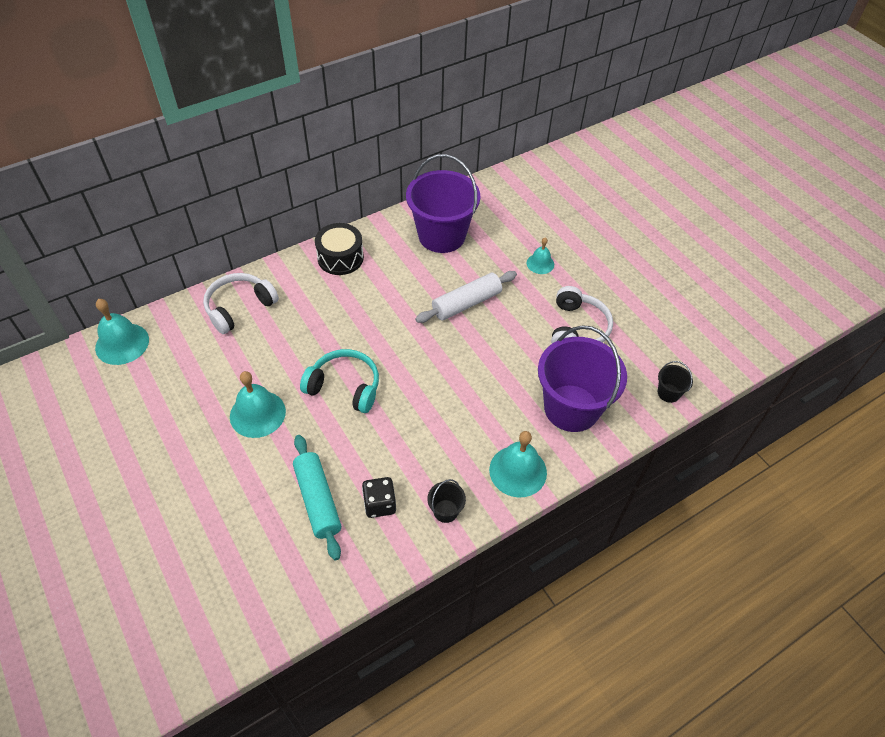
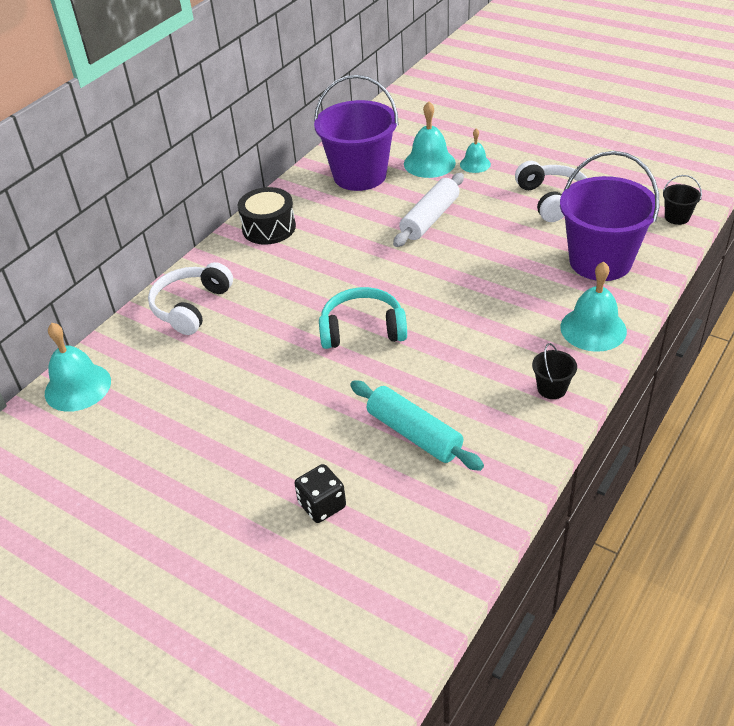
camera: 20 degrees left, 10 degrees down
turquoise bell [230,371,286,438] -> turquoise bell moved to [404,101,456,178]
black dice [362,477,396,518] -> black dice moved to [294,464,346,523]

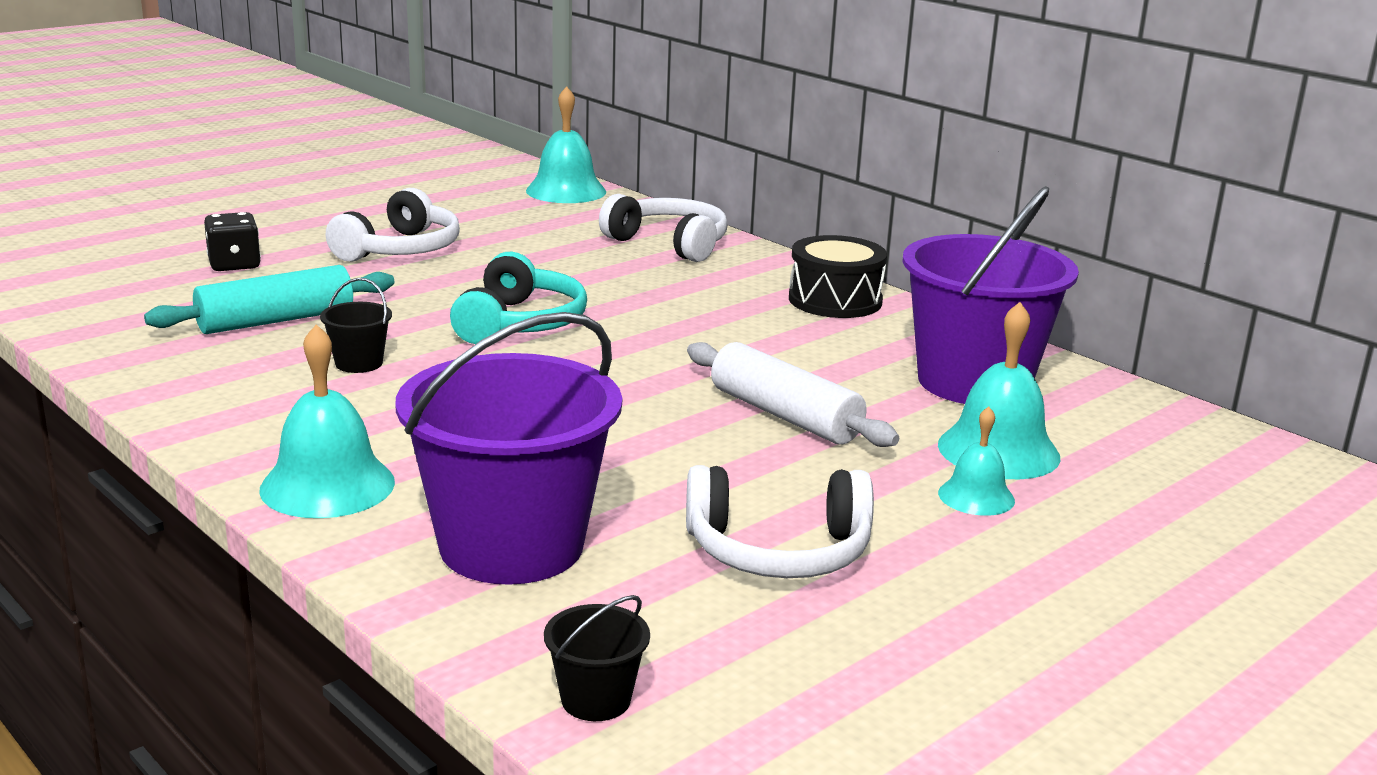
camera: 100 degrees right, 20 degrees down
black bucket [532,343,577,399] -> black bucket moved to [320,278,392,373]
none -> white headphones [326,188,460,262]

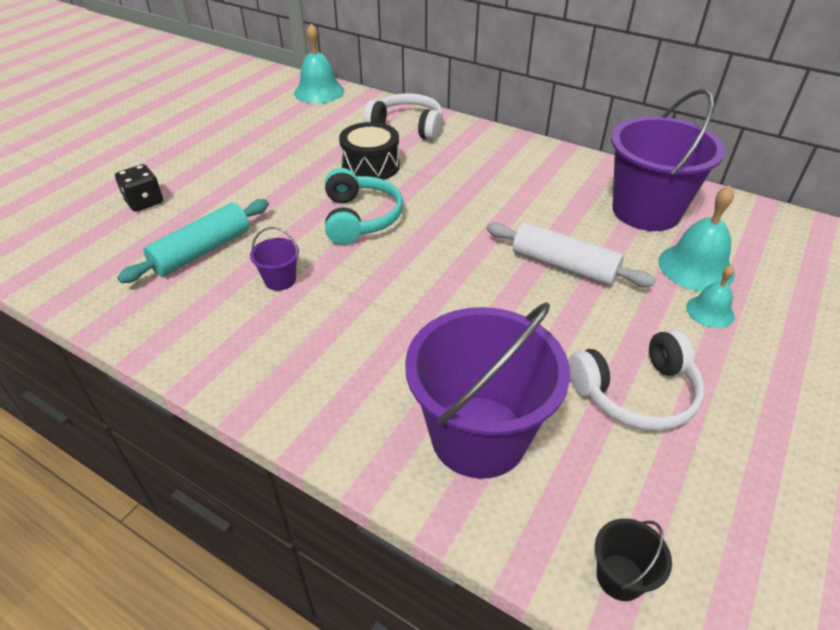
camera: 15 degrees left, 20 degrees up
turquoise bell [259,324,395,518] -> none
black bucket [320,278,392,373] -> purple bucket [250,227,299,291]
white headphones [326,188,460,262] -> none
black drum [789,235,887,318] -> black drum moved to [339,122,400,180]

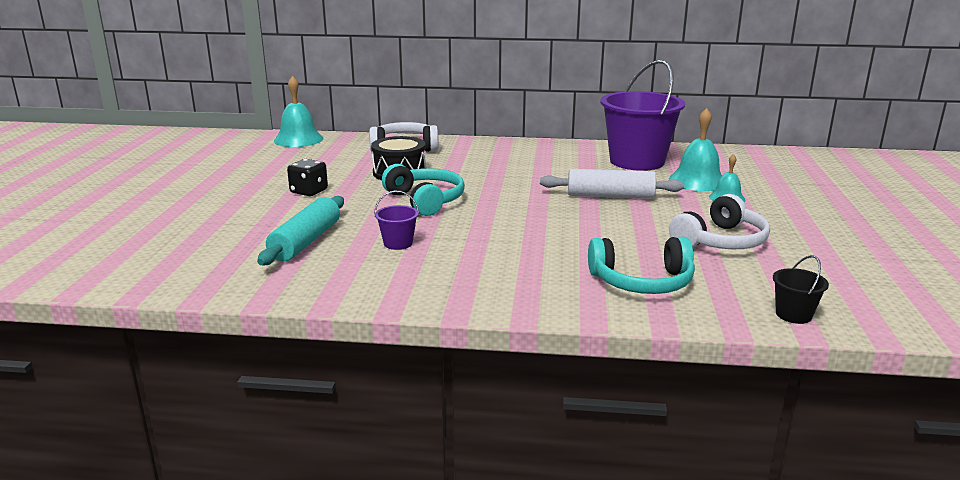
camera: 25 degrees left, 20 degrees down
black dice [115,164,163,212] -> black dice moved to [287,159,328,196]
purple bucket [405,302,570,479] -> turquoise headphones [588,237,695,294]

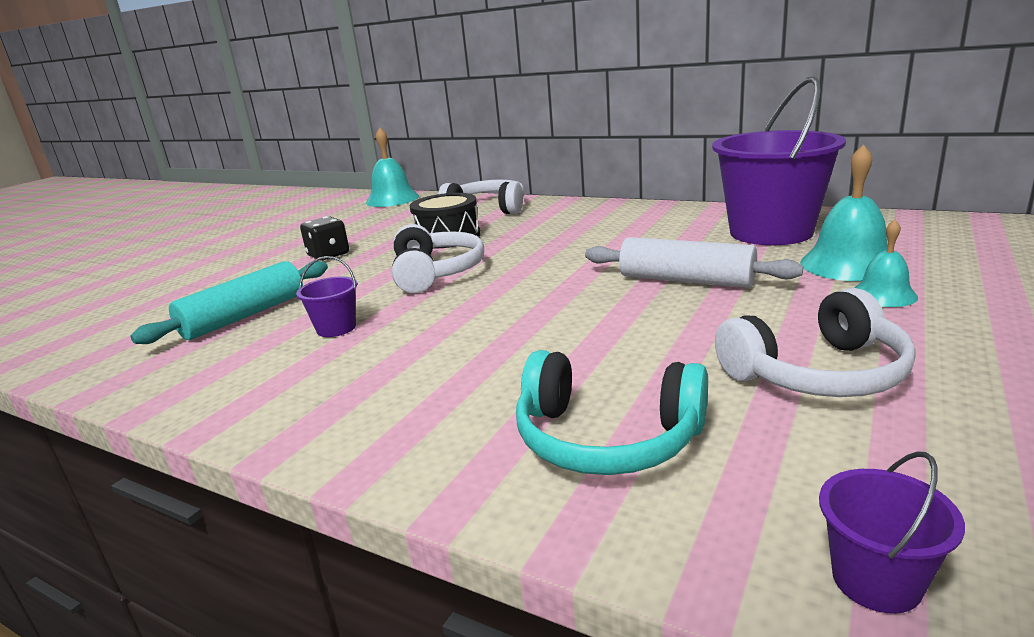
camera: 25 degrees right, 0 degrees up
turquoise headphones [382,164,465,216] -> white headphones [392,224,484,293]
black bucket [773,255,829,324] -> purple bucket [819,451,965,614]

